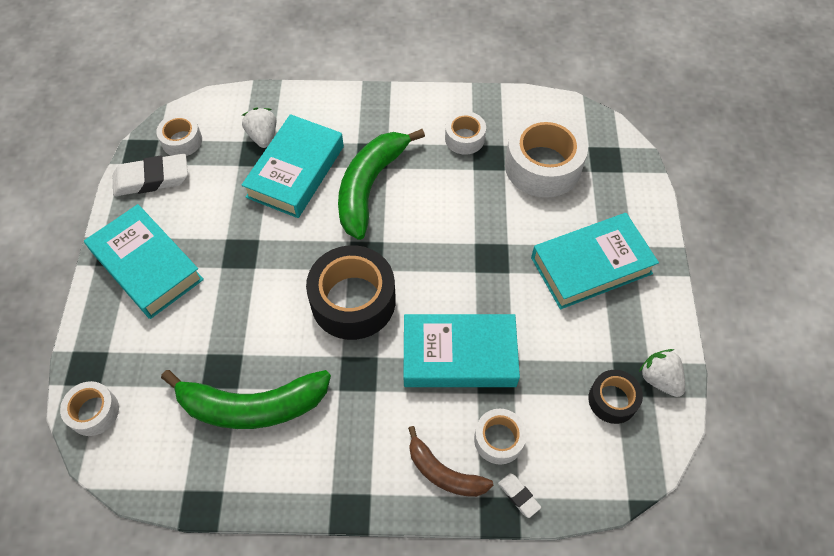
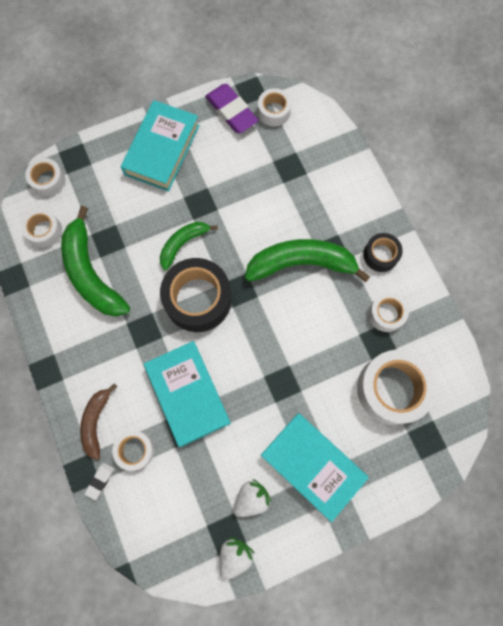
camera: 65 degrees right, 15 degrees up
white eraser [113,154,188,196] -> purple eraser [205,84,259,133]
turquoise book [241,114,344,218] -> none
white strawberry [242,108,276,148] -> white strawberry moved to [234,479,271,517]
black tape [588,370,643,424] -> black tape moved to [363,233,403,272]
none -> white tape [21,209,62,248]
none -> green banana [160,222,218,271]

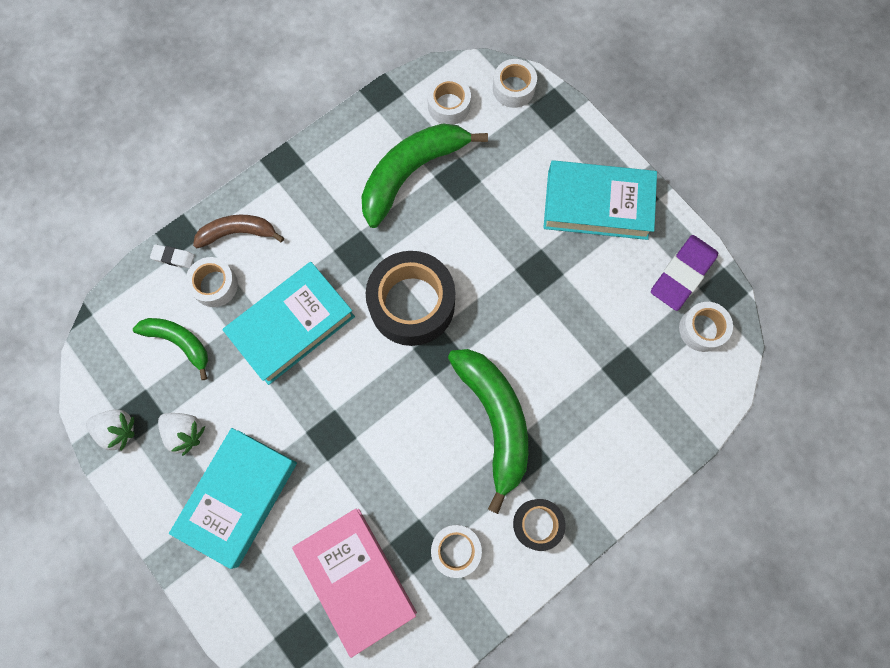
camera: 75 degrees right, 0 degrees up
green banana [160,222,218,271] -> green banana moved to [133,318,208,380]
white tape [357,350,437,425] -> pink book [292,509,417,658]

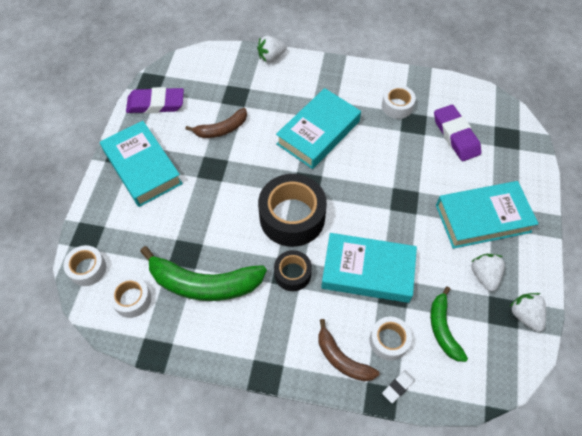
camera: 130 degrees left, 15 degrees down
white eraser [150,244,195,268] -> white eraser turned 75 degrees clockwise [382,370,415,403]
pink book [292,509,417,658] -> purple eraser [434,105,481,161]
green banana [448,349,528,514] -> turquoise book [276,88,361,169]
black tape [513,499,566,551] -> black tape moved to [274,250,312,291]
white tape [679,302,733,352] -> none
none -> brown banana [185,108,247,138]
none -> white strawberry [257,36,287,62]

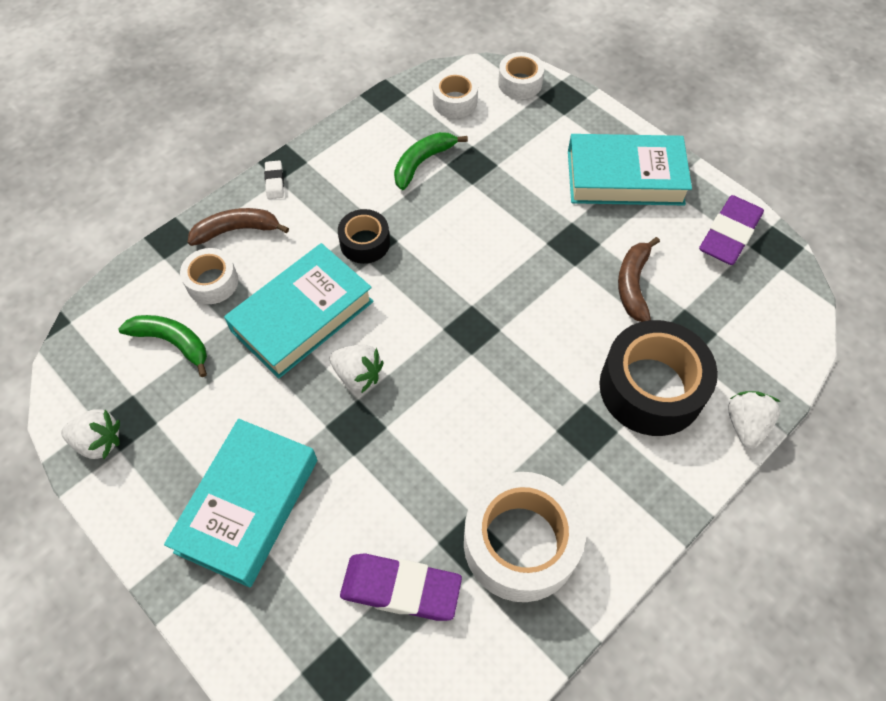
camera: 125 degrees right, 0 degrees up
green banana [140,246,267,301] -> green banana [394,132,468,190], size x0.58
black tape [258,174,327,247] -> black tape moved to [599,320,718,436]
turquoise book [276,88,361,169] -> none
white tape [382,85,416,119] -> white tape [464,472,586,602], size x1.87
white eraser [382,370,415,403] -> white eraser moved to [264,160,284,199]
white strawberry [471,254,505,291] -> white strawberry moved to [330,344,383,393]

